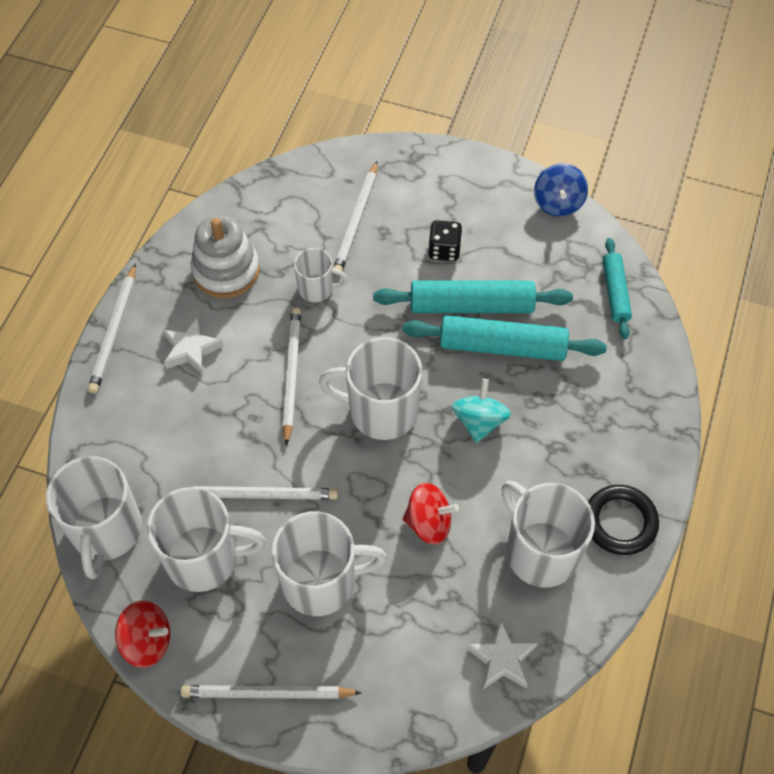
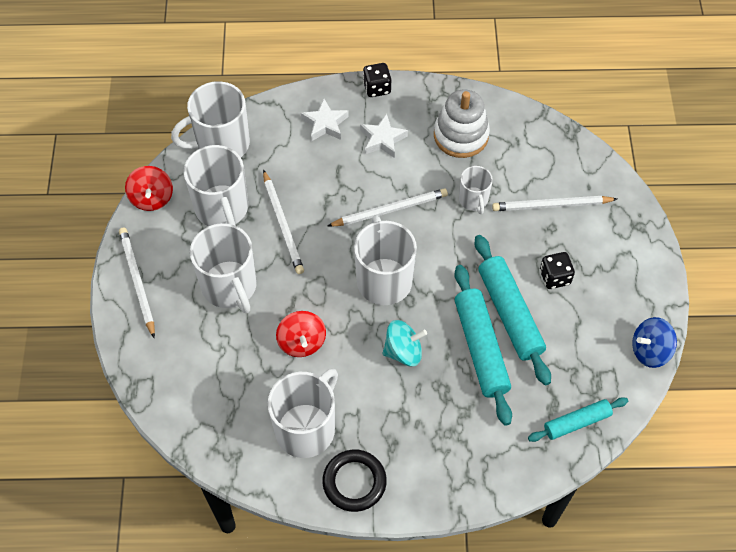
camera: 70 degrees right, 0 degrees up
white pencil [88,263,136,394] -> black dice [363,63,391,97]
white star [467,620,538,689] -> white star moved to [301,99,349,141]

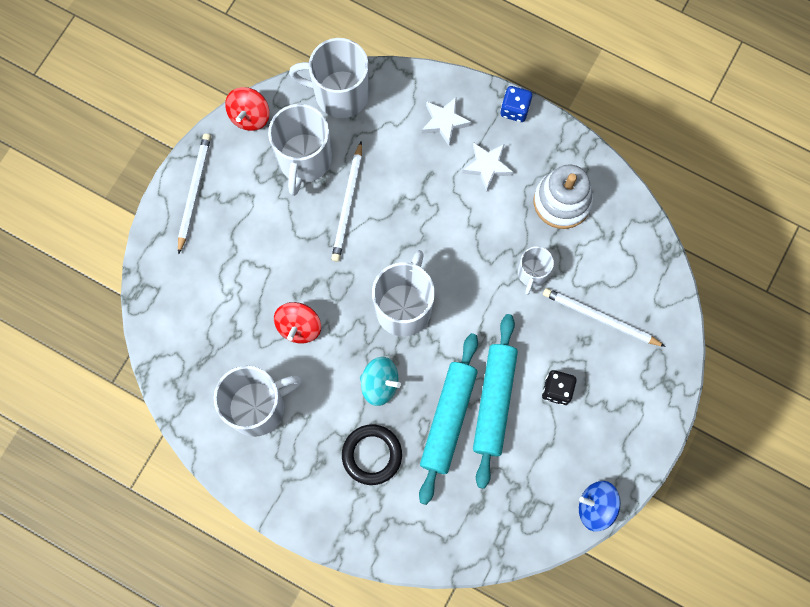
camera: 30 degrees right, 15 degrees up
white mug [190,223,257,313] -> none
black ring [322,449,387,512] -> black ring moved to [342,424,402,485]
white pencil [327,188,448,227] -> none
black dice [363,63,391,97] -> blue dice [500,86,532,122]
turquoise rolling pin [528,397,628,442] -> none

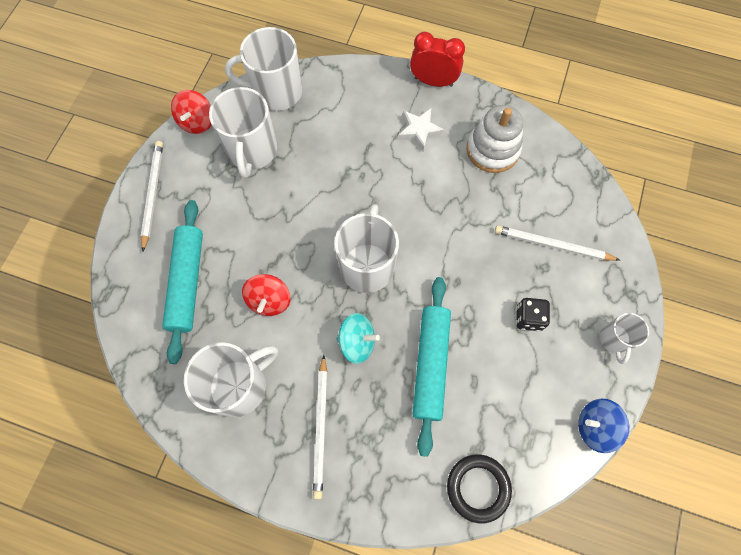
camera: 10 degrees left, 5 degrees down
white pencil [331,142,362,262] -> white pencil moved to [313,355,327,499]
black ring [342,424,402,485] -> black ring moved to [447,454,512,523]
white star [422,97,471,146] -> none
turquoise rolling pin [473,314,518,489] -> turquoise rolling pin moved to [162,200,203,364]
blue dice [500,86,532,122] -> red clock [410,32,465,87]
white mug [518,246,554,295] -> white mug moved to [600,313,649,364]

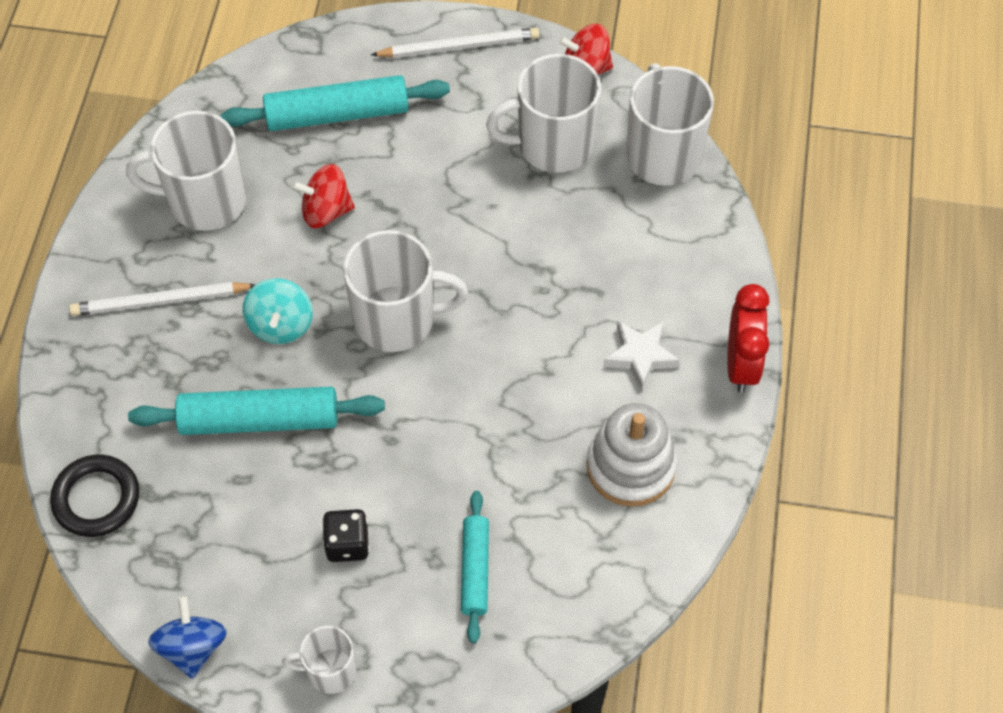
camera: 80 degrees right, 10 degrees down
white mug [184,342,278,417] -> white mug turned 135 degrees clockwise [126,111,246,231]
white pencil [495,225,620,261] -> turquoise rolling pin [461,491,489,643]

